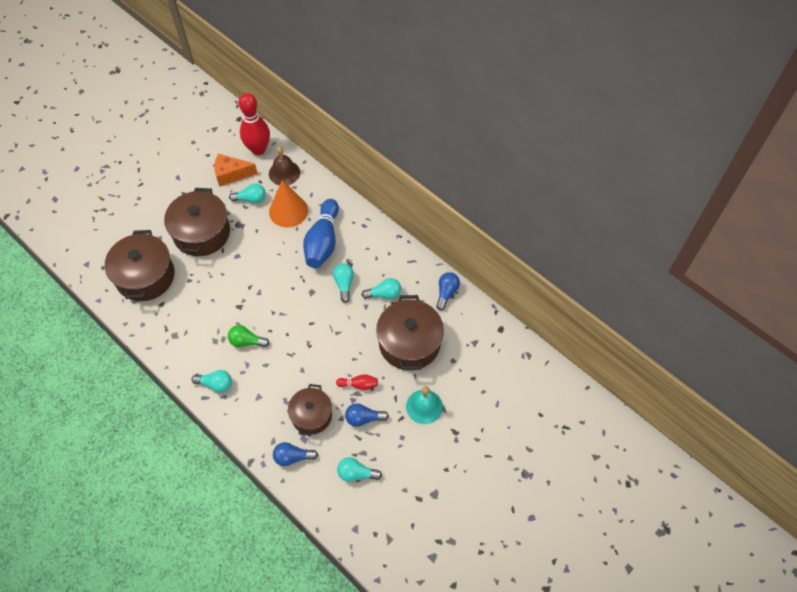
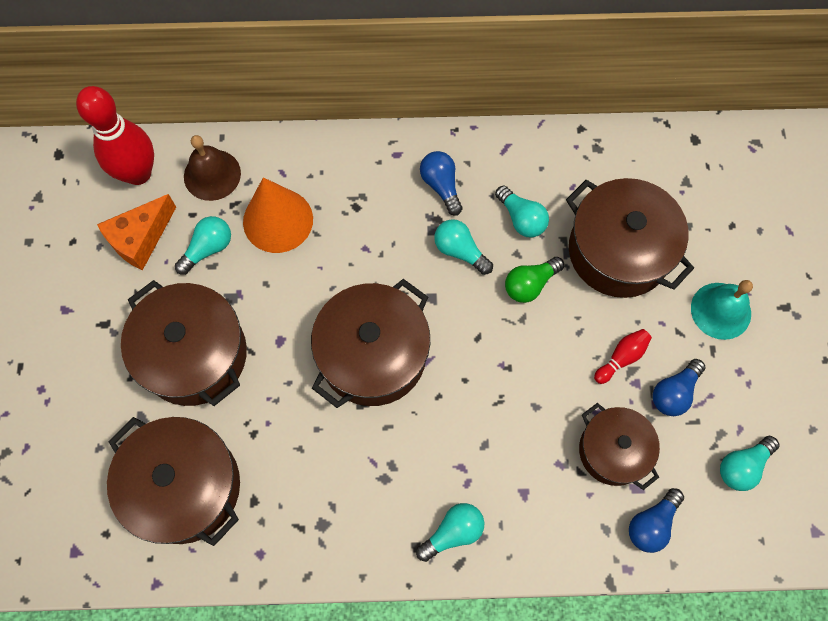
camera: 45 degrees left, 10 degrees up
green light bulb [228,325,269,347] -> green light bulb moved to [505,257,564,303]
blue bowling pin [303,199,339,268] -> none
turquoise light bulb [362,278,401,299] -> turquoise light bulb turned 105 degrees clockwise [495,185,549,238]
blue light bulb [436,272,460,310] -> blue light bulb moved to [420,151,462,216]
none -> brown pot [311,279,430,408]

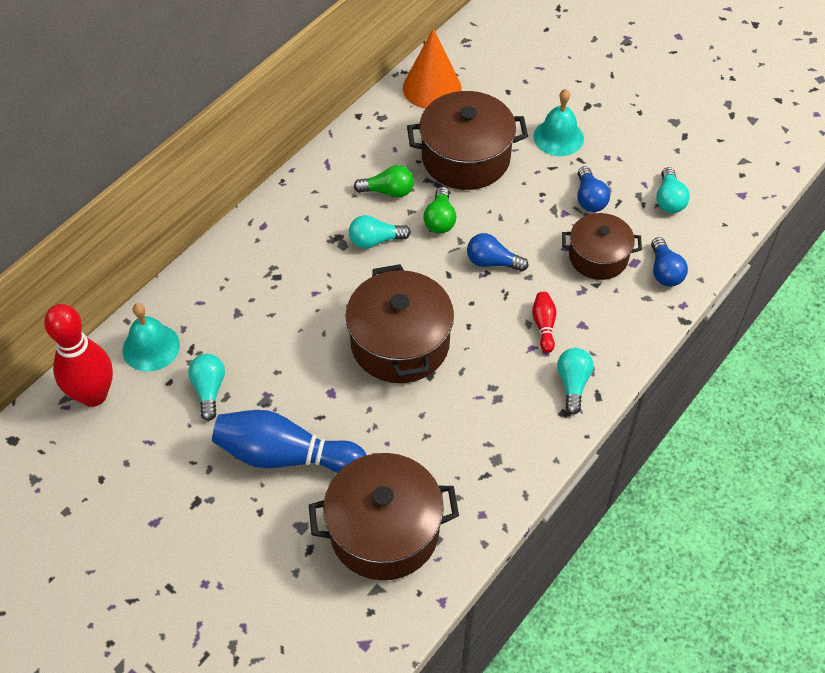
camera: 50 degrees left, 15 degrees down
orange cheese [97,194,176,270] -> none
brown pot [121,280,247,406] -> blue bowling pin [212,410,366,473]
brown bell [184,135,241,201] -> turquoise bell [123,303,180,372]
orange cone [243,177,313,253] -> orange cone moved to [403,28,461,109]
blue light bulb [420,151,462,216] -> blue light bulb moved to [467,233,528,271]
turquoise light bulb [495,185,549,238] -> green light bulb [354,165,414,198]
red bowling pin [594,329,652,384] -> red bowling pin moved to [532,292,556,353]

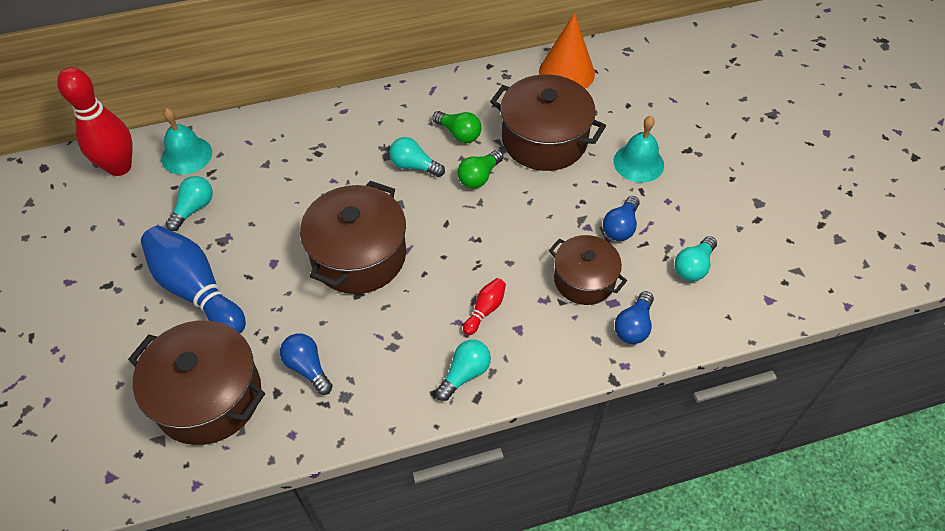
camera: 35 degrees right, 0 degrees up
blue light bulb [467,233,528,271] -> blue light bulb moved to [280,333,333,395]

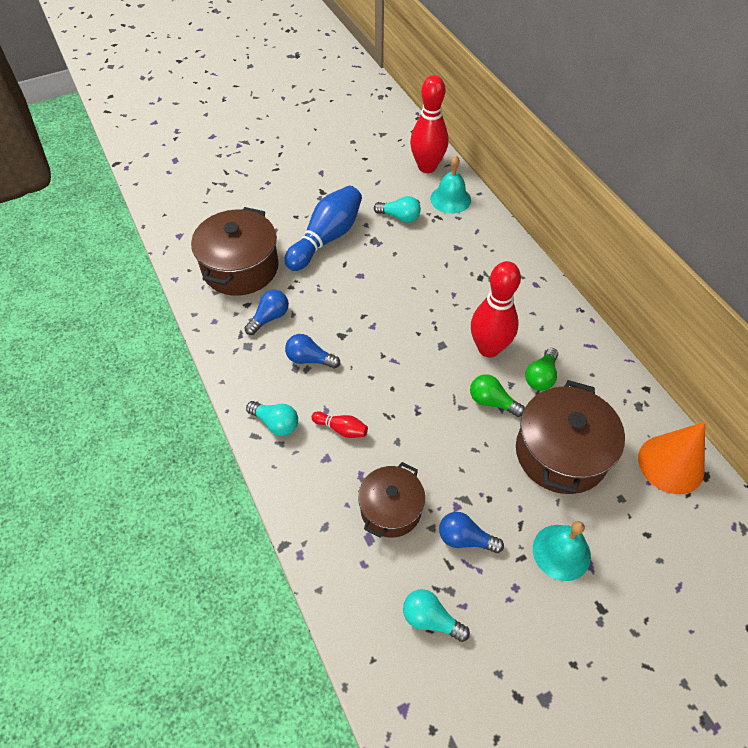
camera: 80 degrees right, 0 degrees up
brown pot [300,181,406,294] -> none
turquoise light bulb [389,137,445,177] -> red bowling pin [471,261,521,357]
blue light bulb [615,291,654,344] -> blue light bulb moved to [285,334,340,368]

